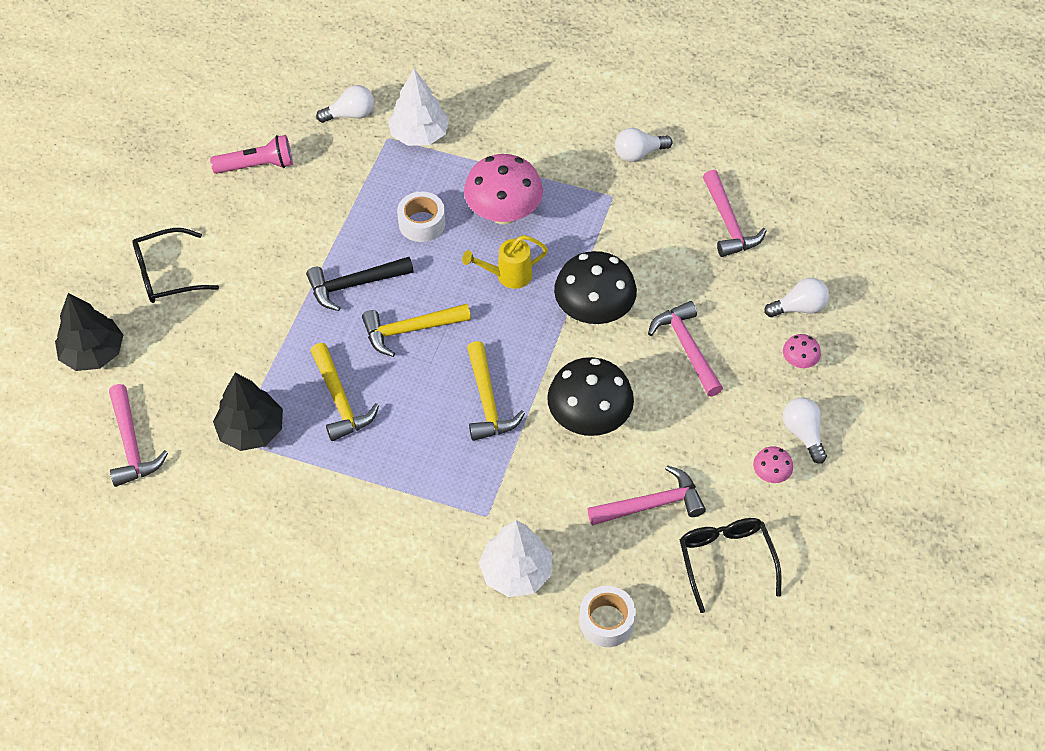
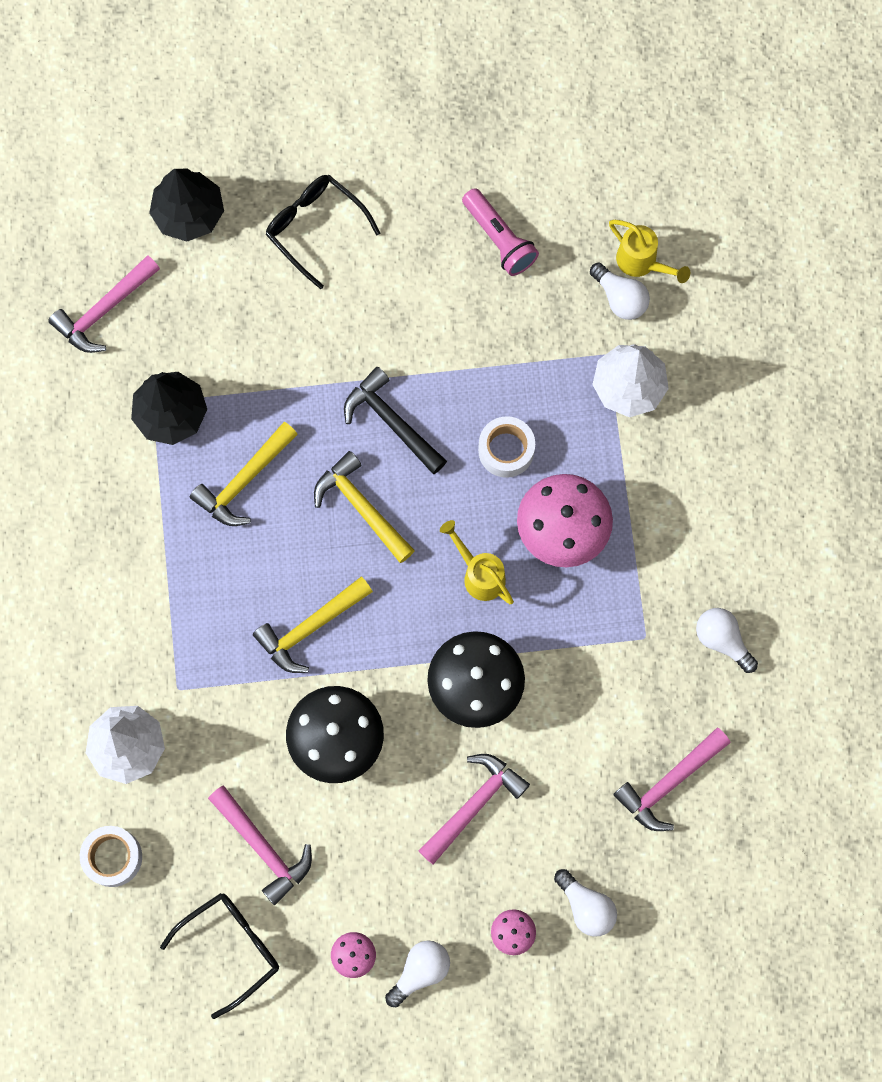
camera: 65 degrees right, 20 degrees up
none -> yellow watering can [609,220,690,283]

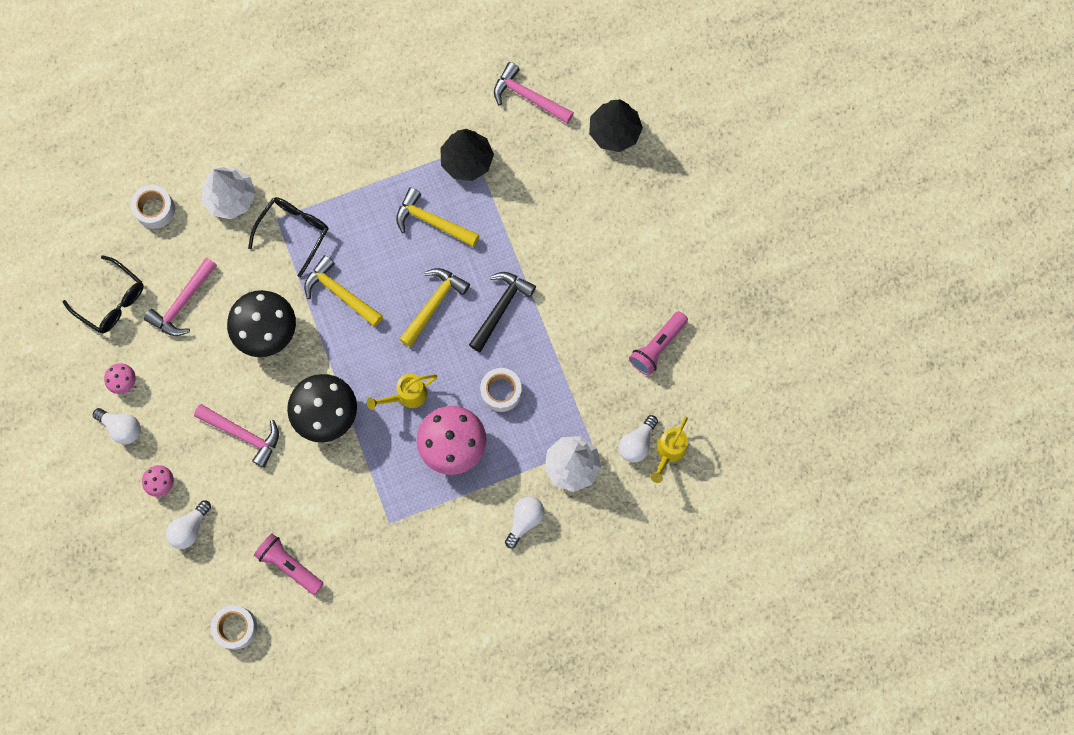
camera: 75 degrees right, 0 degrees up
black glasses [265,175,380,289] -> black glasses moved to [248,197,328,277]
yellow watering can [440,520,514,604] -> yellow watering can turned 150 degrees counterclockwise [367,374,437,410]
pink hammer [613,728,730,831] -> pink flashlight [254,533,324,595]
white light bulb [696,608,758,673] -> white light bulb moved to [505,497,545,548]
none -> white tape [211,605,257,649]

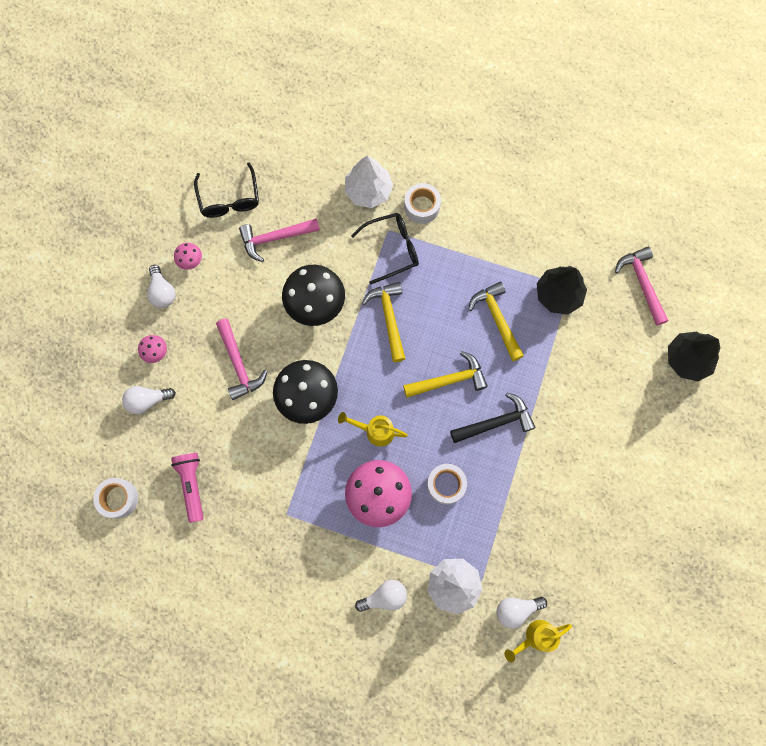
camera: 40 degrees right, 0 degrees up
white tape [131,185,175,229] -> white tape moved to [404,183,441,224]
pink flashlight [629,311,688,376] -> none

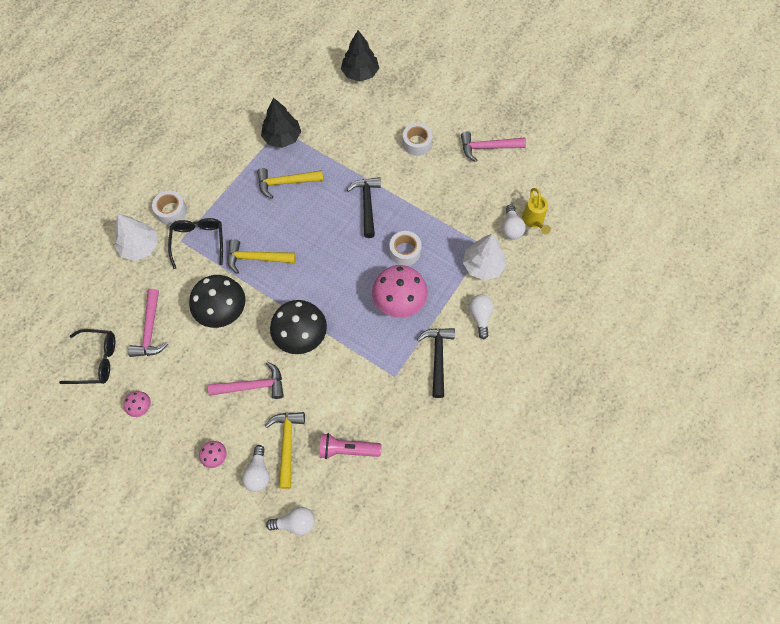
camera: 75 degrees left, 10 degrees down
white tape [93,478,138,519] -> white tape moved to [403,123,432,156]
white light bulb [147,265,176,308] -> white light bulb moved to [266,507,315,535]
yellow watering can [338,412,408,447] -> none
yellow hammer [403,351,488,398] -> yellow hammer moved to [265,412,305,489]
pink hammer [615,247,668,326] -> pink hammer moved to [461,131,526,162]
none -> black hammer [417,328,455,398]

